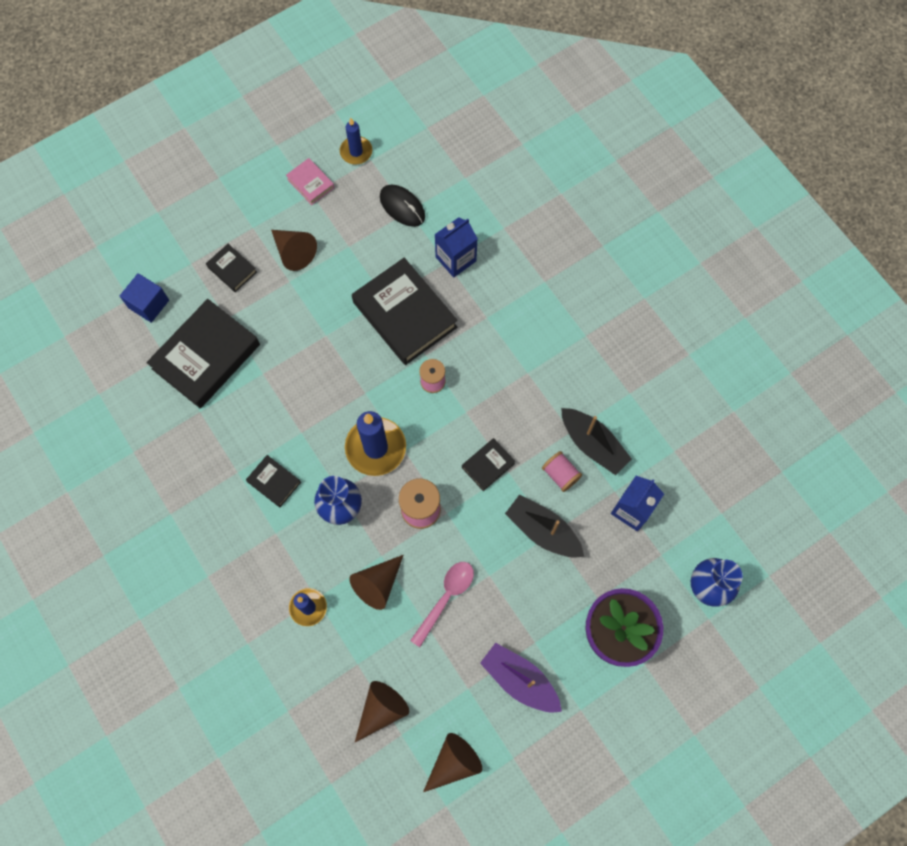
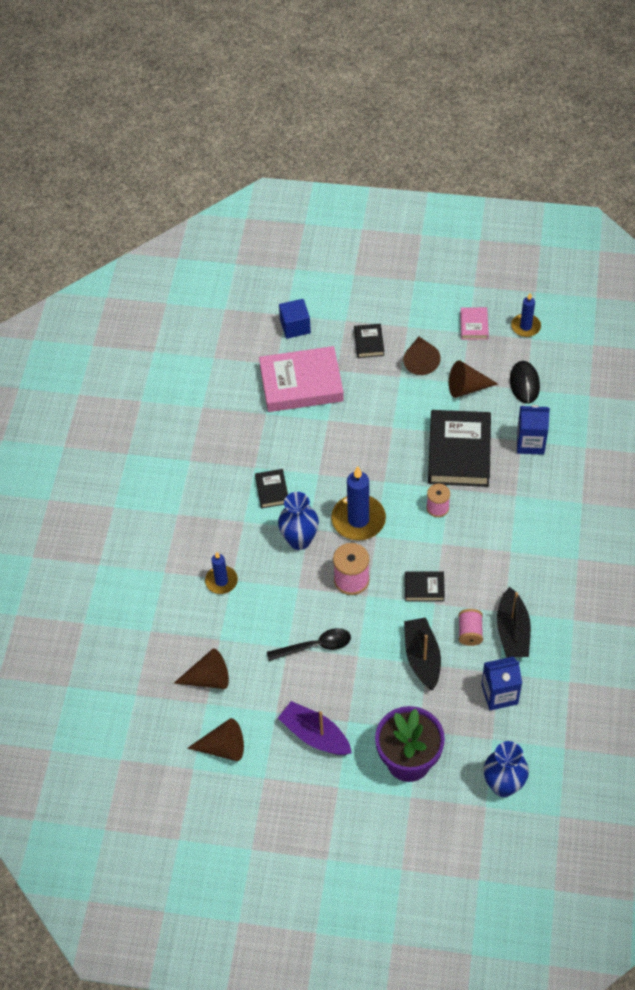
camera: 45 degrees right, 15 degrees down
black book [147,299,260,408] -> pink book [259,346,344,412]
brown cone [350,555,404,610] -> brown cone moved to [449,360,498,398]
pink spoon [410,562,474,647] -> black spoon [267,628,351,661]
purple boat [480,643,562,712] -> purple boat turned 45 degrees counterclockwise [278,701,352,755]

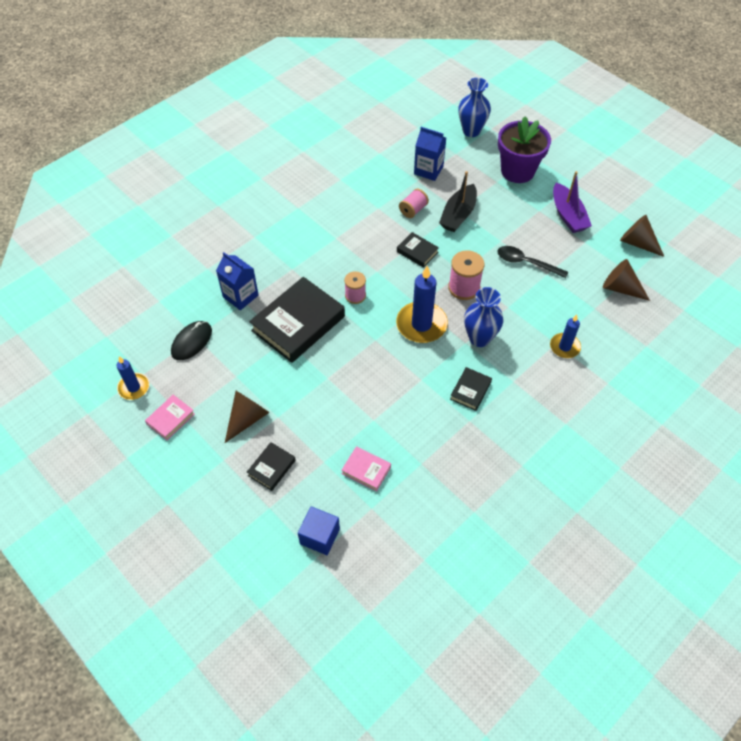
camera: 145 degrees left, 0 degrees up
pink book [259,346,344,412] -> pink book [341,446,391,492], size x0.47
brown cone [449,360,498,398] -> none
black boat [497,587,531,658] -> none

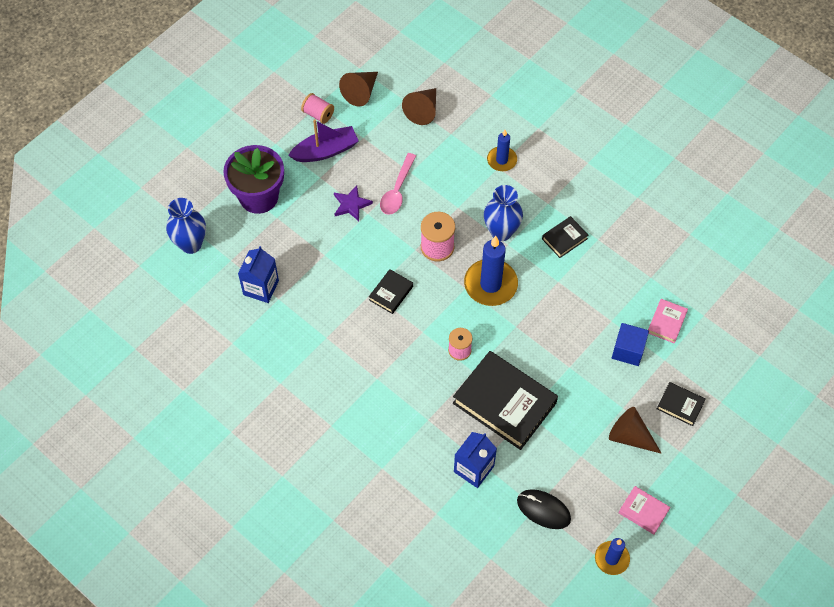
camera: 95 degrees left, 5 degrees up
blue cube [298,506,340,555] -> blue cube moved to [612,323,649,366]
pink spool [399,189,429,218] -> pink spool moved to [301,93,334,124]
black boat [439,171,477,232] -> none
black book [450,367,492,411] -> black book turned 60 degrees counterclockwise [542,216,588,258]
black spoon [497,246,568,278] -> pink spoon [380,153,416,215]
none -> purple star [334,185,373,221]

